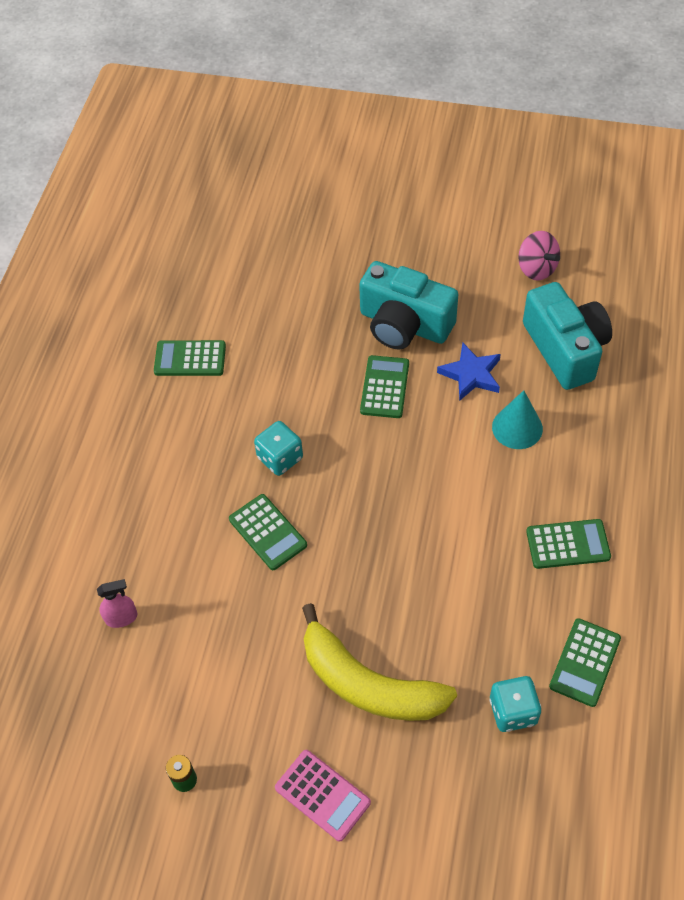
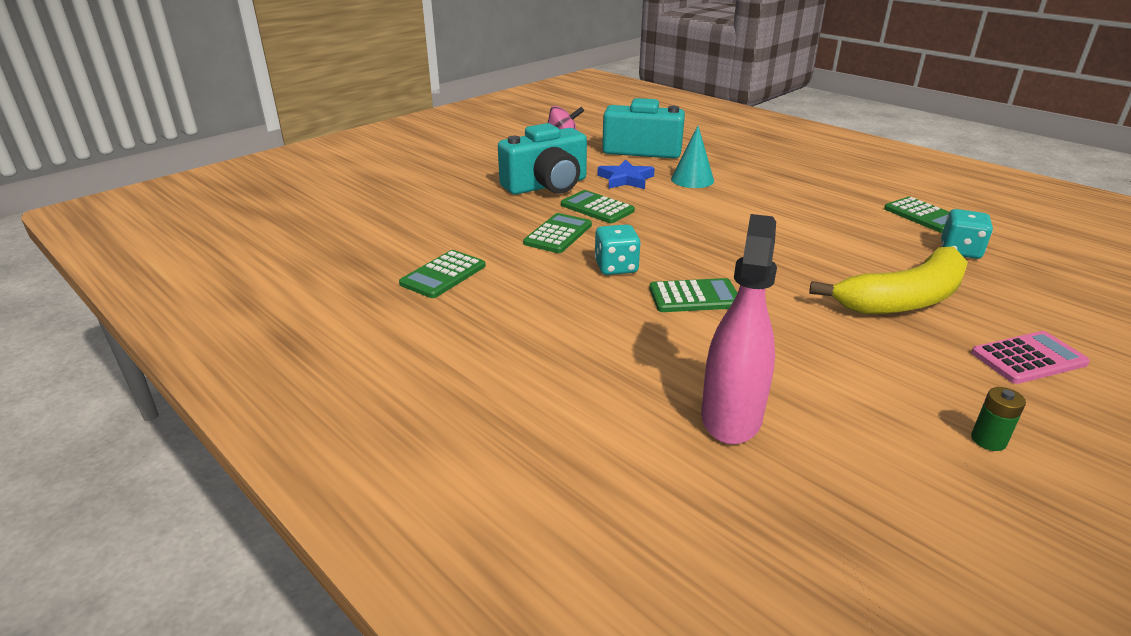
camera: 60 degrees left, 25 degrees down
pink spray bottle [97,579,137,628] -> pink spray bottle [701,214,777,444], size x2.09
green calculator [526,519,611,569] -> green calculator moved to [523,213,592,253]

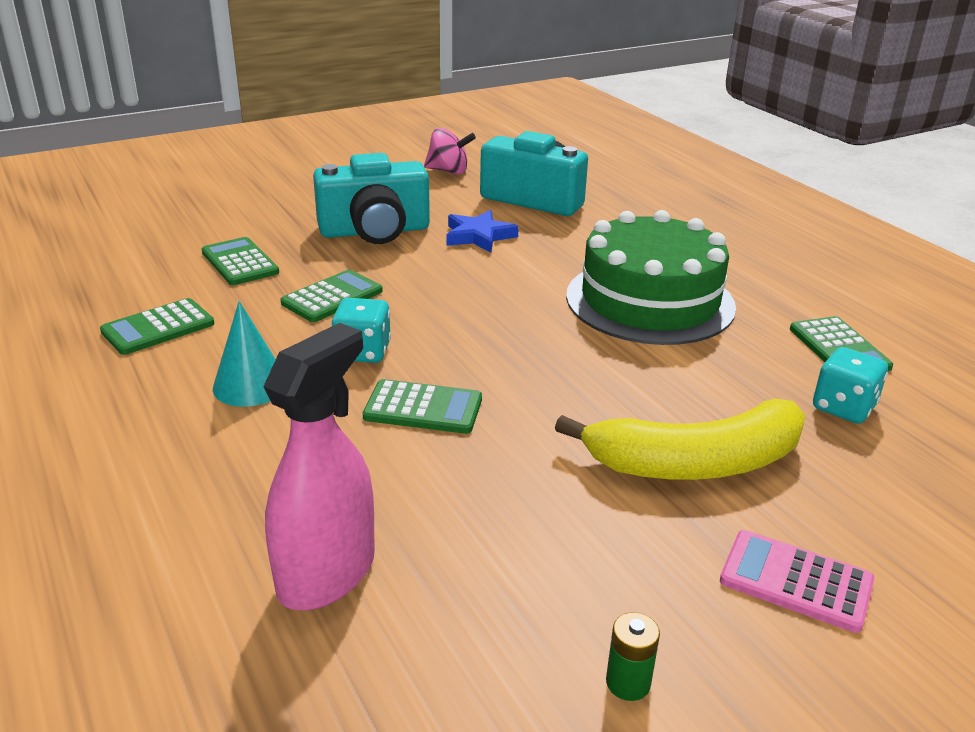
camera: 15 degrees right, 0 degrees up
green calculator [561,190,635,223] -> green calculator moved to [202,237,279,285]
turquoise cone [671,126,714,188] -> turquoise cone moved to [213,301,276,407]
pink calculator [971,331,1090,384] -> pink calculator turned 150 degrees counterclockwise [720,530,874,633]
none -> green cake [566,210,736,345]

